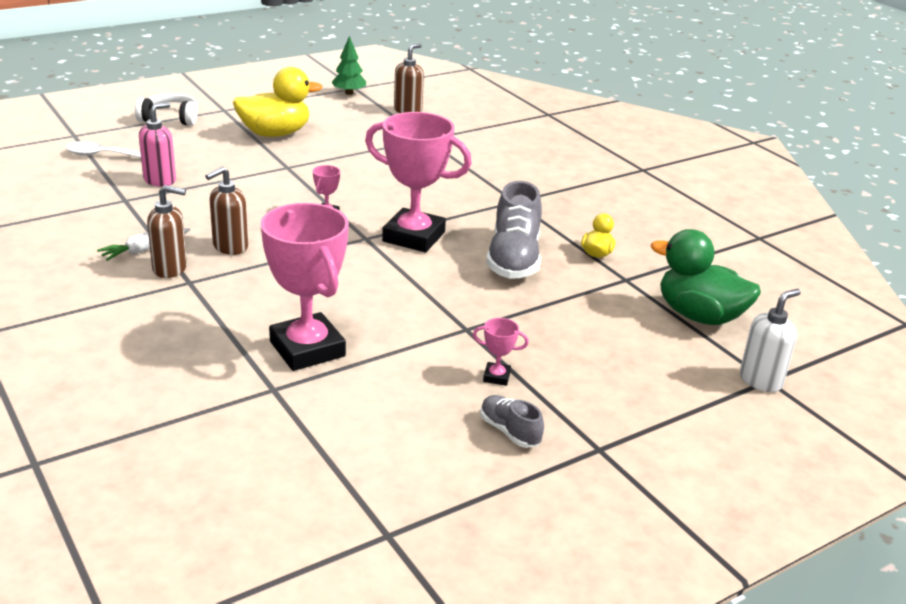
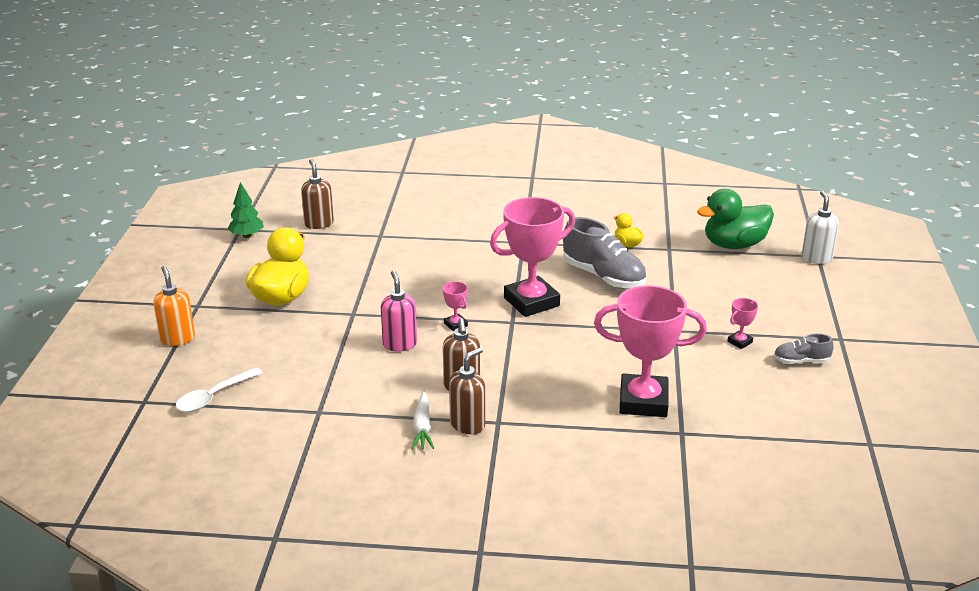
camera: 50 degrees left, 0 degrees up
white headphones [135,93,198,126] -> orange soap dispenser [153,266,195,346]
pink soap dispenser [139,102,176,187] -> pink soap dispenser moved to [381,270,417,351]

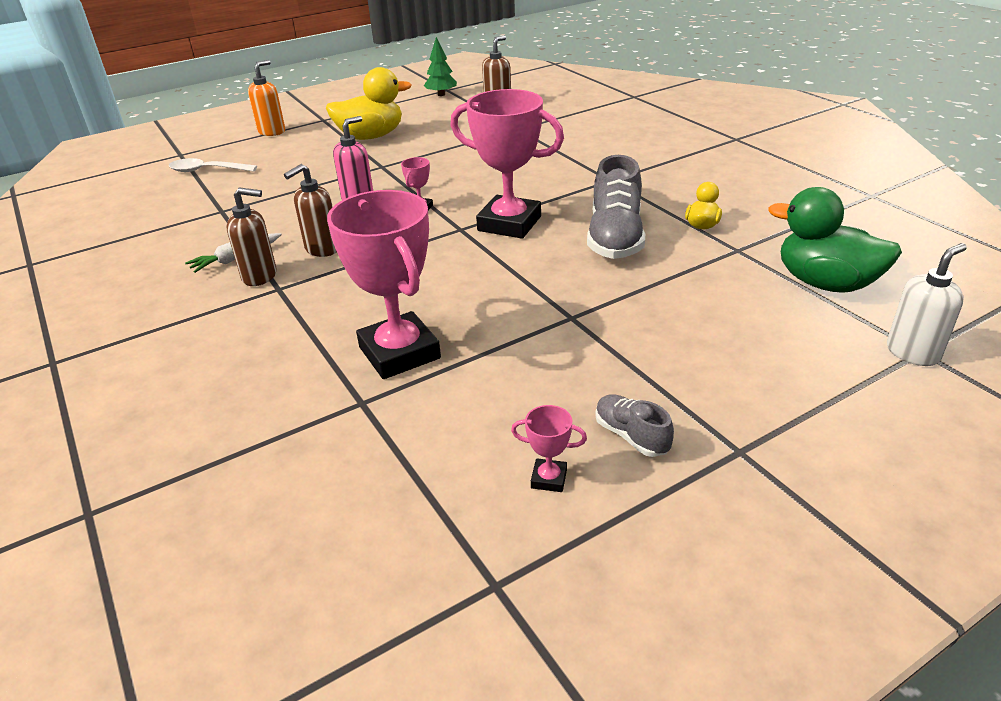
camera: 55 degrees right, 5 degrees up
pink trophy [728,298,758,349] -> pink trophy moved to [511,405,587,492]

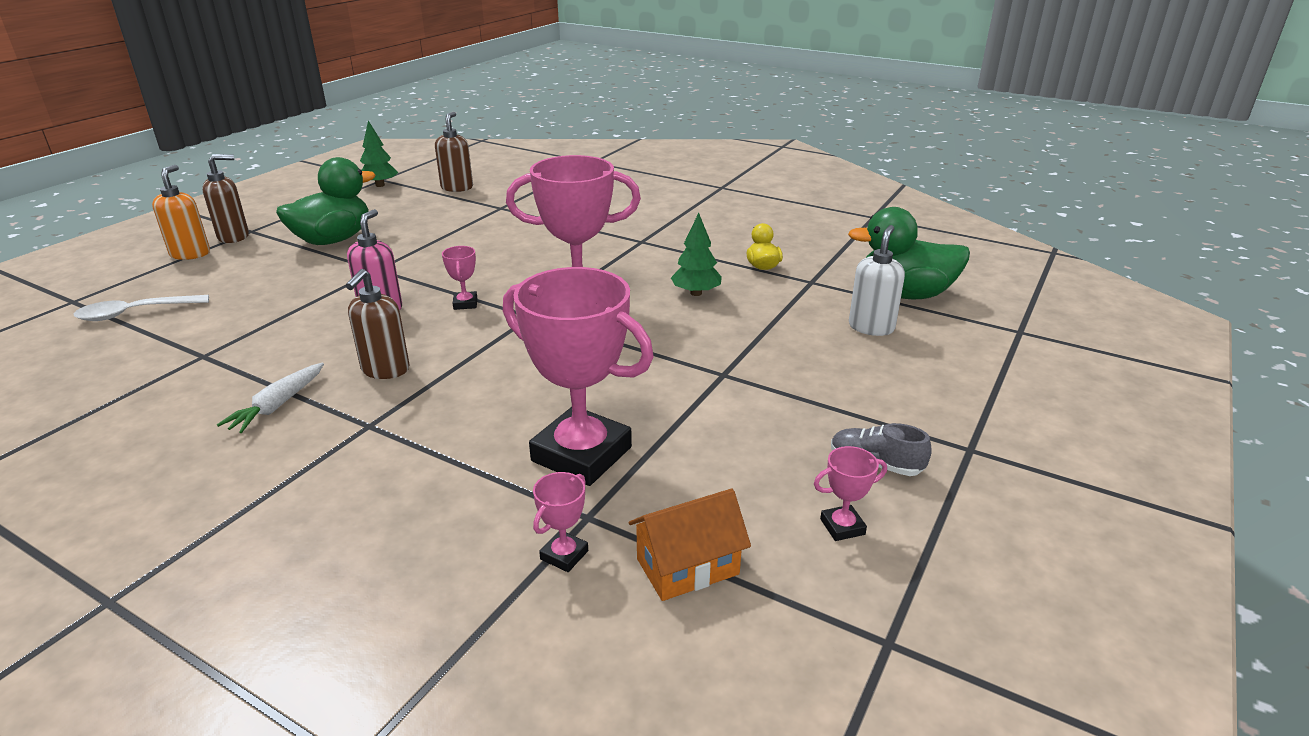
camera: 30 degrees left, 5 degrees down
brown soap dispenser [226,187,276,286] -> brown soap dispenser moved to [202,154,249,243]
yellow duck [326,67,412,140] -> green duck [276,157,376,245]
grey shoe [587,155,645,259] -> green tree [671,213,722,296]
white soap dispenser [887,243,967,366] -> white soap dispenser moved to [849,225,905,336]
none -> pink trophy [533,472,588,572]
none -> orange house [629,489,751,601]

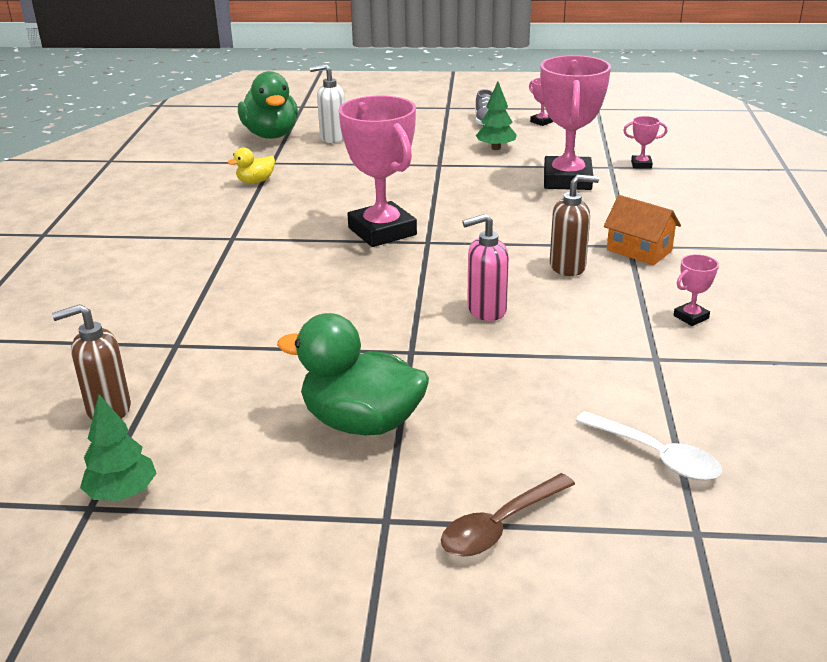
camera: 115 degrees left, 0 degrees up
orange soap dispenser [152,165,210,260] -> brown spoon [441,473,575,557]
brown soap dispenser [202,154,249,243] -> none
white carrot [217,362,324,433] -> none
pink trophy [442,246,477,310] -> pink trophy moved to [673,254,719,326]
orange house [629,489,751,601] -> orange house moved to [604,195,681,265]
green tree [671,213,722,296] -> green tree moved to [476,82,517,150]

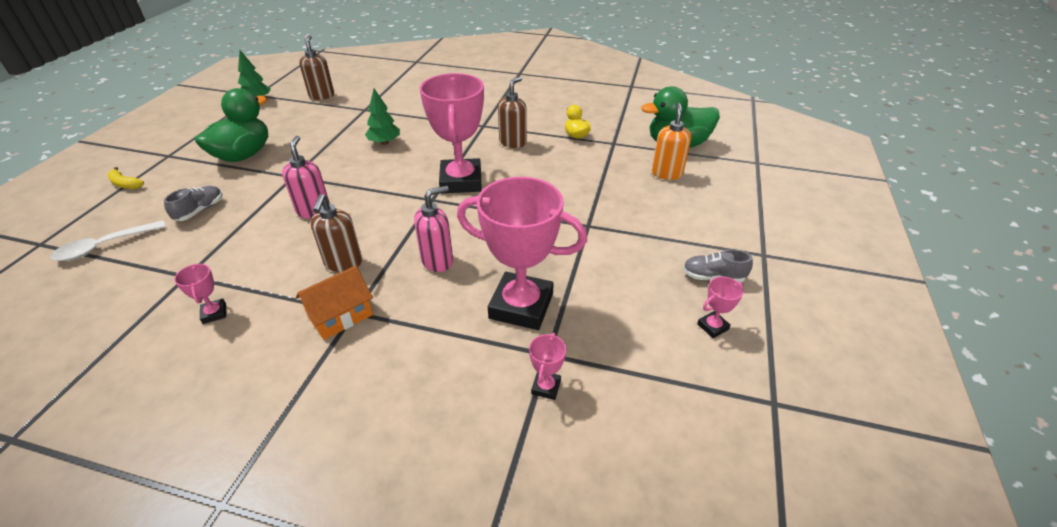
camera: 100 degrees right, 10 degrees up
white soap dispenser [310,64,345,143] -> orange soap dispenser [652,103,691,180]
pink trophy [339,96,417,247] -> pink trophy turned 75 degrees counterclockwise [420,73,484,193]
brown spoon [441,473,575,557] -> yellow banana [107,167,144,189]
green tree [476,82,517,150] -> green tree moved to [365,89,400,145]
none -> grey shoe [164,186,223,221]
none -> pink soap dispenser [414,186,453,272]
none -> brown soap dispenser [498,76,527,148]

